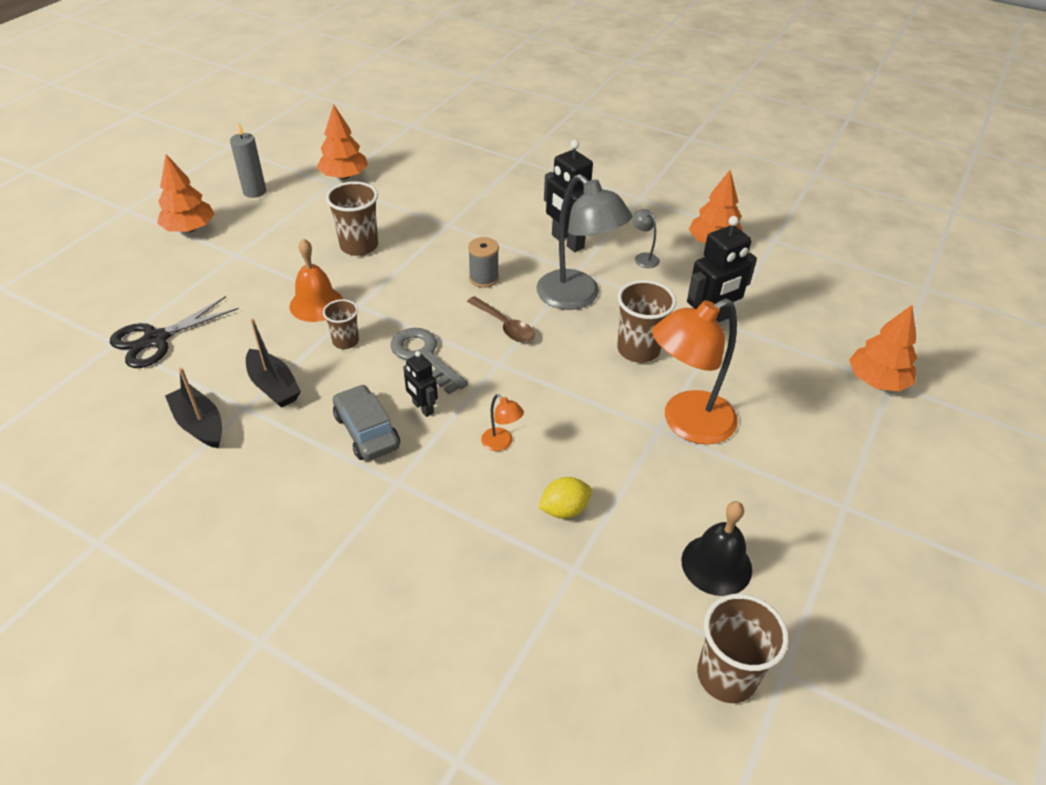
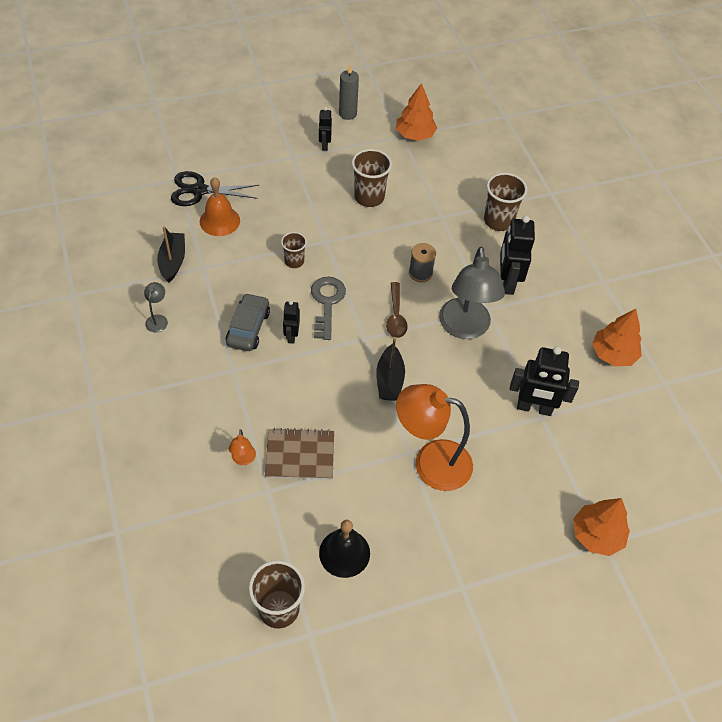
camera: 40 degrees right, 10 degrees up
orange tree [157,154,214,233] -> none
black boat [246,318,301,408] -> black boat moved to [376,337,405,401]
orange bell [290,239,343,322] -> orange bell moved to [200,177,240,236]
orange lamp [481,394,524,451] -> orange lamp moved to [229,429,256,465]
yellow lemon [538,477,592,519] -> brown notebook [265,428,334,480]
brown cup [617,280,676,363] -> brown cup moved to [484,173,528,231]
grey lamp [632,209,660,268] -> grey lamp moved to [144,282,168,332]
none -> black robot [318,107,332,151]

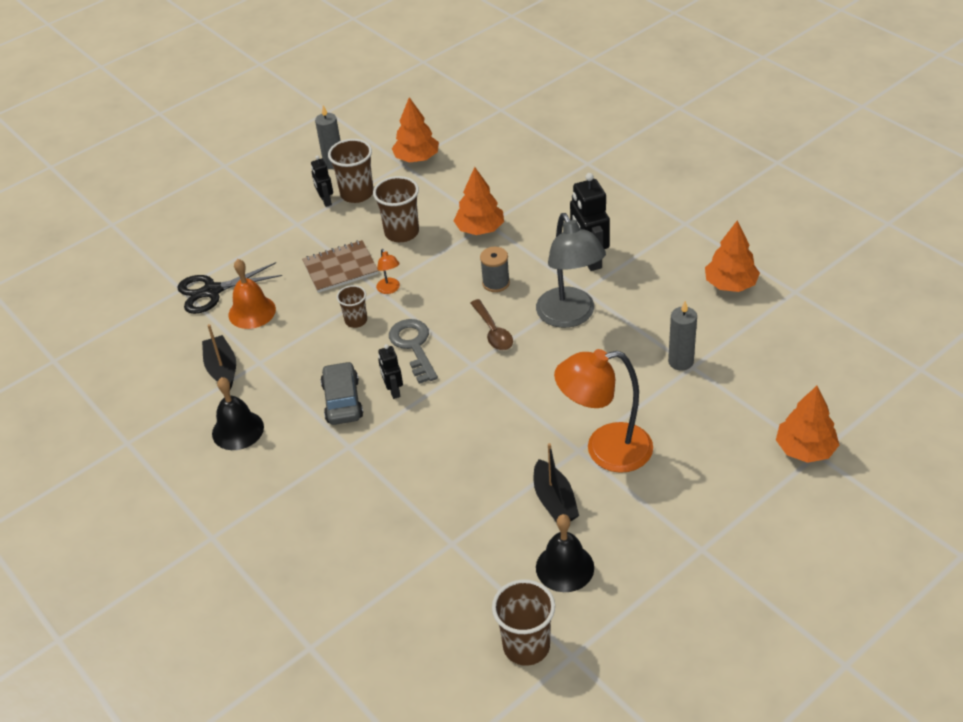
camera: 15 degrees left, 10 degrees down
grey lamp [144,282,168,332] -> black bell [212,377,264,450]
orange lamp [229,429,256,465] -> orange lamp moved to [376,249,400,294]
brown notebook [265,428,334,480] -> brown notebook moved to [302,240,379,293]
black boat [376,337,405,401] -> black boat moved to [534,443,579,523]
brown cup [484,173,528,231] -> brown cup moved to [328,139,373,203]
black robot [510,346,579,416] -> grey candle [668,301,697,371]
none -> orange tree [454,167,504,235]

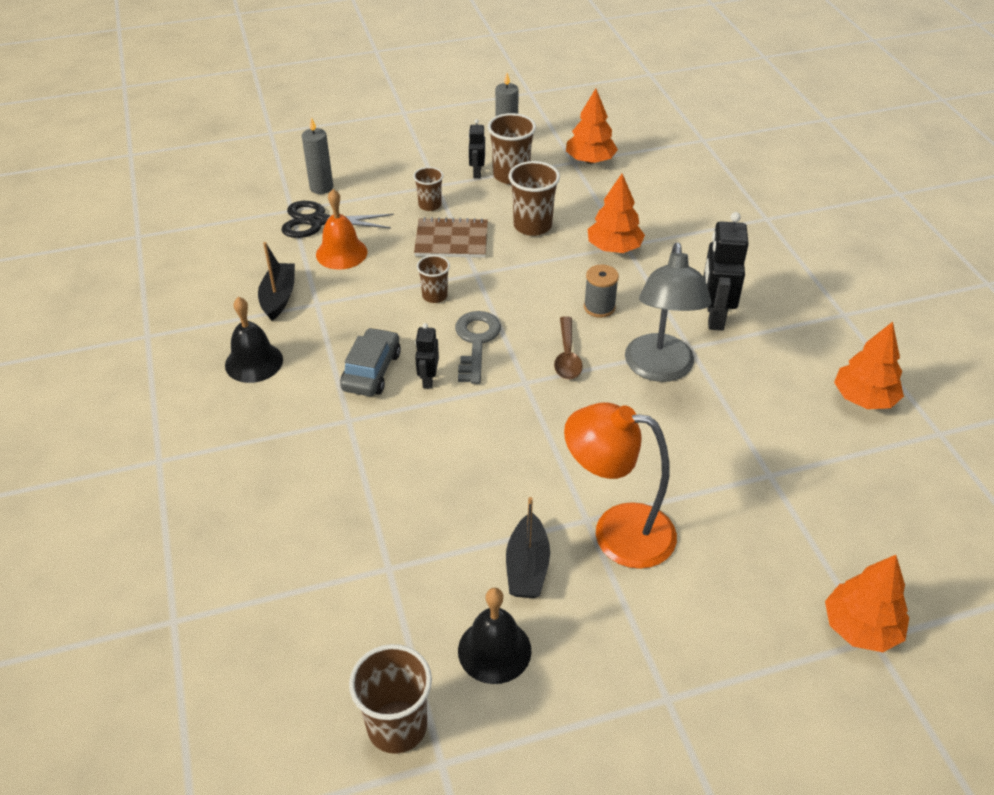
camera: 20 degrees right, 0 degrees up
orange lamp [376,249,400,294] -> none
grey candle [668,301,697,371] -> grey candle moved to [302,117,333,194]
none -> brown cup [413,167,444,211]

